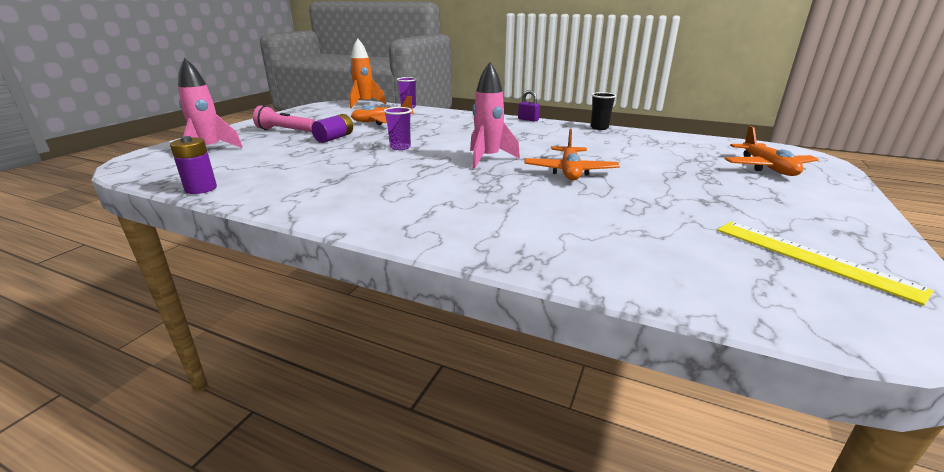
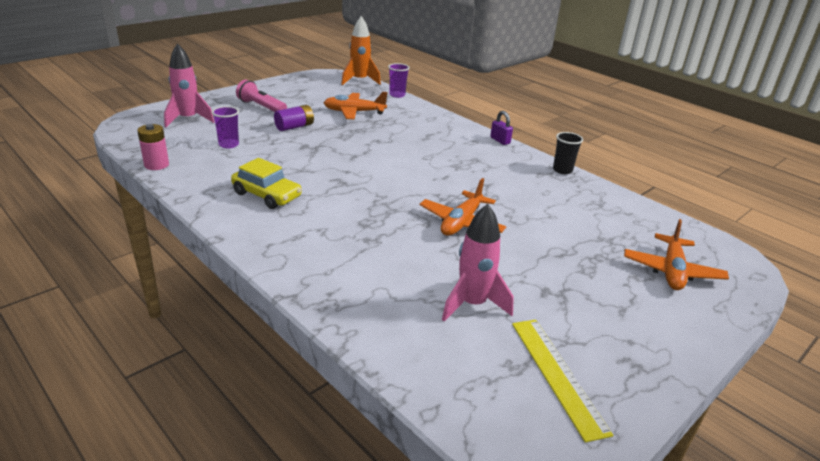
camera: 20 degrees right, 5 degrees up
purple battery [170,136,217,194] -> pink battery [137,124,169,170]
purple cup [384,107,412,150] -> purple cup moved to [212,106,239,148]
pink rocket [470,62,520,169] -> pink rocket moved to [442,204,514,321]
none -> yellow car [231,158,302,209]

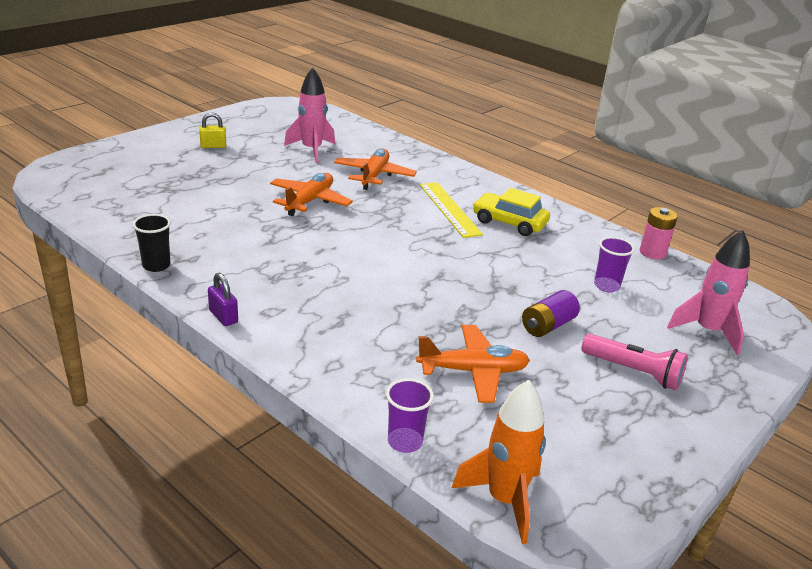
camera: 175 degrees right, 0 degrees up
yellow ruler [512,320,613,443] -> yellow ruler moved to [420,182,483,238]
orange plane [624,219,729,290] -> orange plane moved to [334,149,417,190]
none -> yellow padlock [199,112,226,148]

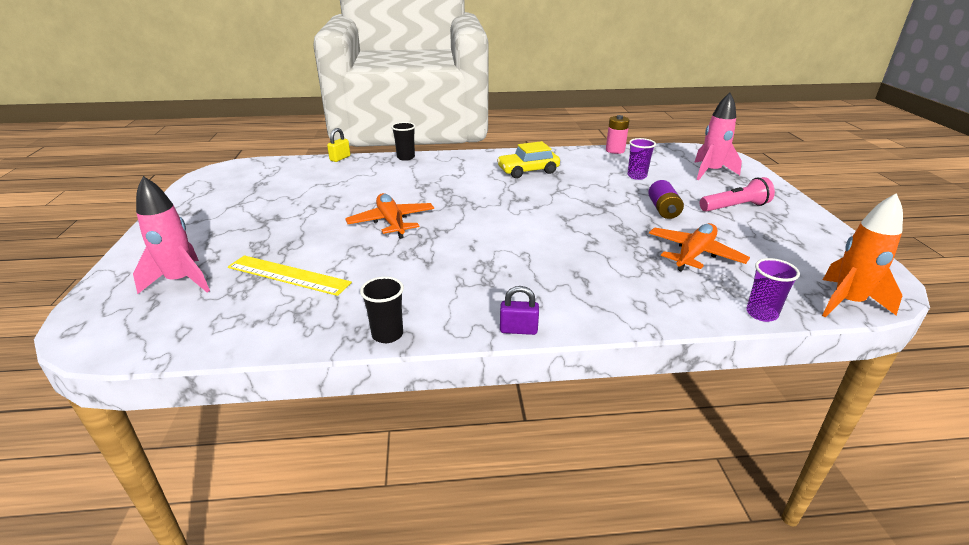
camera: 45 degrees left, 0 degrees up
yellow padlock [199,112,226,148] -> yellow padlock moved to [327,128,350,162]
pink rocket [284,67,335,163] -> pink rocket moved to [133,176,210,294]
orange plane [334,149,417,190] -> none
yellow ruler [420,182,483,238] -> yellow ruler moved to [228,255,352,296]
none -> black cup [391,122,416,161]

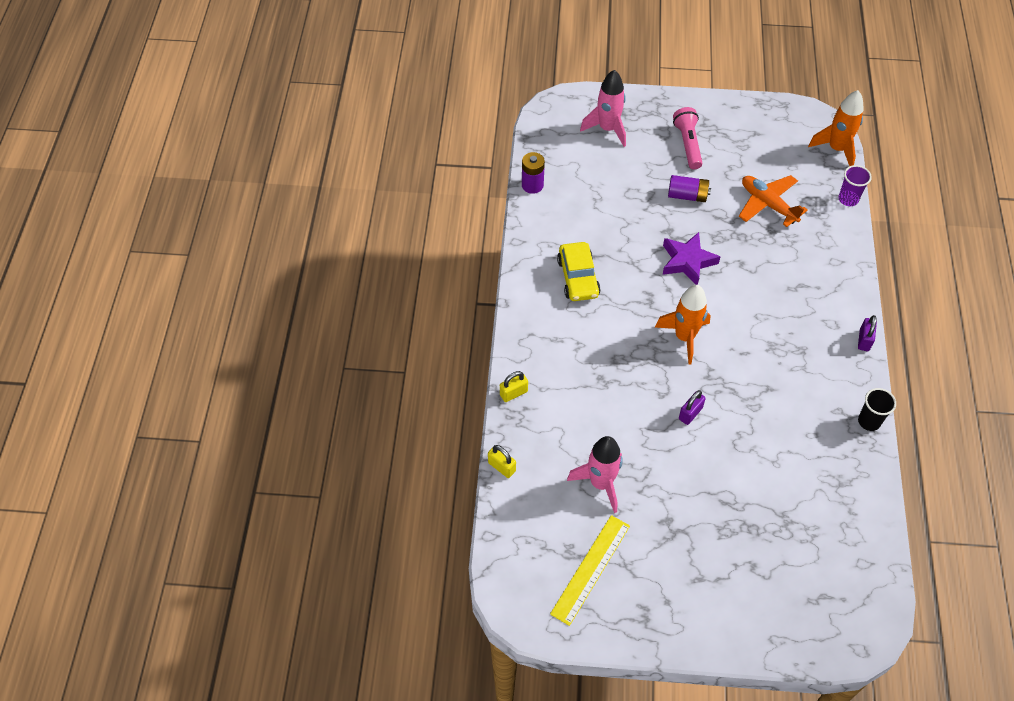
camera: 80 degrees left, 25 degrees up
pink rocket [133,176,210,294] -> pink rocket moved to [567,436,622,513]
yellow ruler [228,255,352,296] -> yellow ruler moved to [550,515,630,626]
orange plane [345,193,434,239] -> purple padlock [679,390,706,425]
black cup [391,122,416,161] -> yellow padlock [500,371,528,402]
pink battery [606,115,630,154] -> purple battery [522,152,545,194]
purple cup [627,138,656,180] -> none
none -> orange rocket [655,285,711,365]
none -> purple star [663,232,720,285]

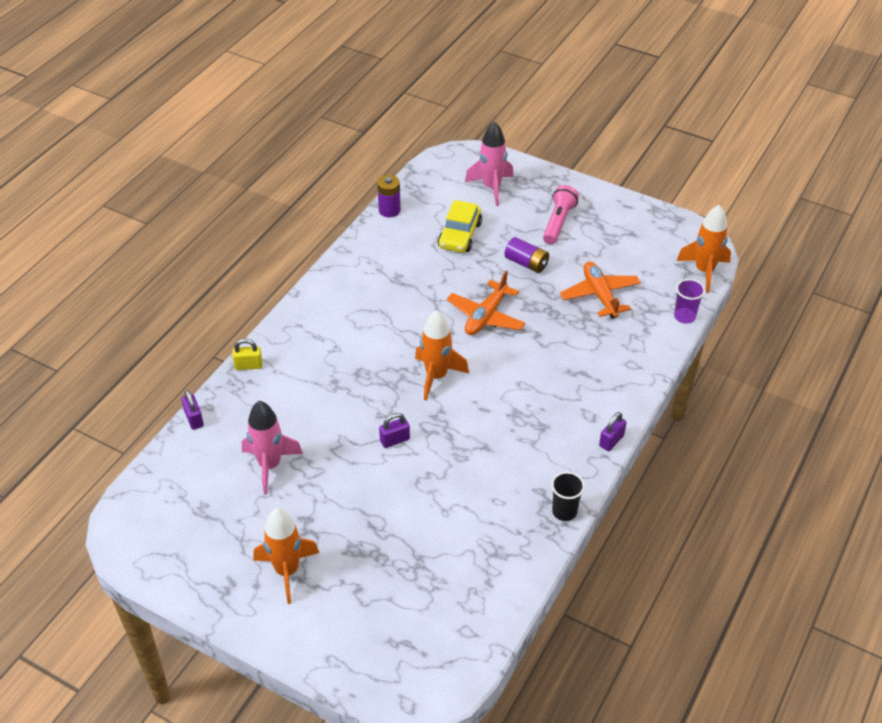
camera: 25 degrees right, 10 degrees down
yellow padlock [488,445,516,478] -> purple padlock [182,390,204,430]
yellow ruler [550,515,630,626] -> none
yellow car [557,242,601,301] -> yellow car moved to [438,200,482,253]
purple star [663,232,720,285] -> orange plane [447,271,526,335]
none -> orange rocket [253,508,319,604]

